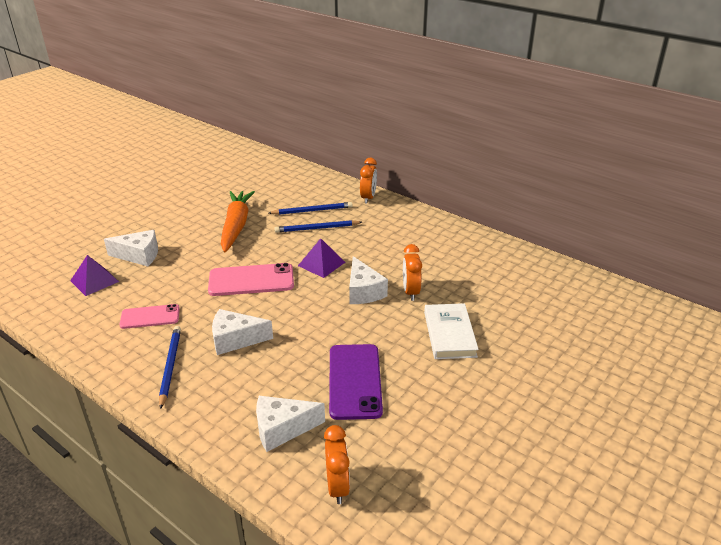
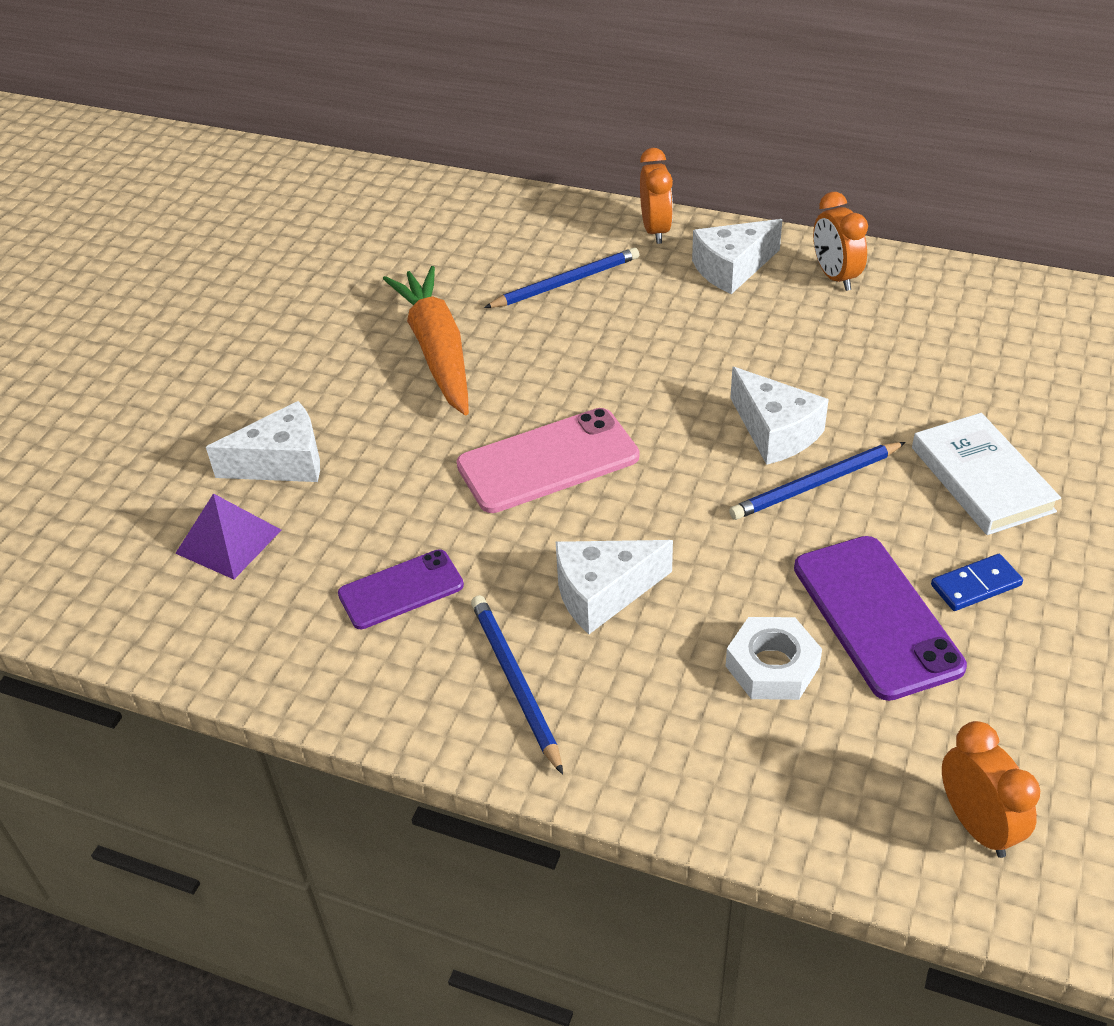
camera: 15 degrees left, 10 degrees up
pink phone [119,304,180,329] -> purple phone [338,549,464,629]
white cheese [256,396,325,452] -> white cheese moved to [692,219,783,294]
blue pencil [274,220,362,233] -> blue pencil moved to [729,442,906,520]
purple pyramid [298,238,345,278] -> none
orange clock [403,244,422,301] -> orange clock moved to [813,192,868,291]
none -> white nut [726,617,822,700]
none -> blue domino [931,554,1023,611]

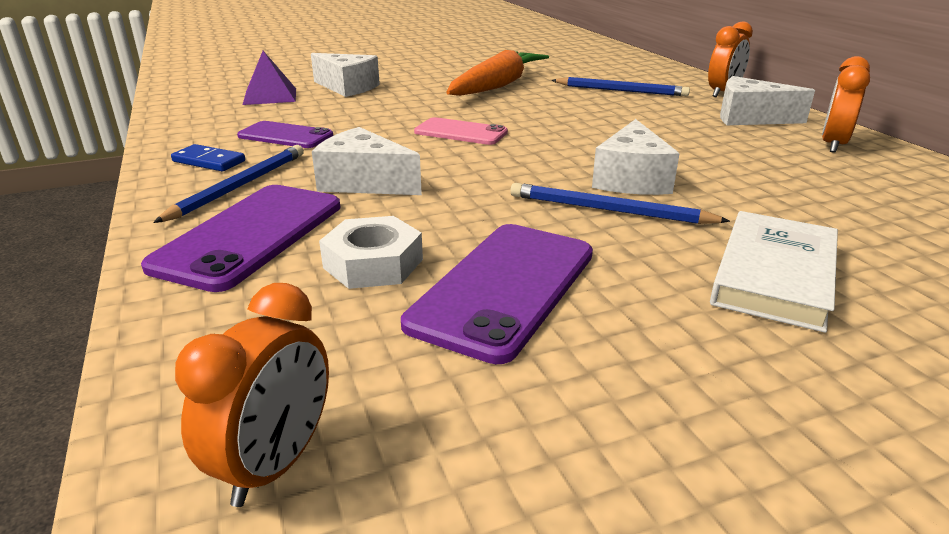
camera: 45 degrees right, 15 degrees down
pink phone [457,408,639,513] -> pink phone [414,117,508,145], size x0.63
blue domino [931,554,1023,611] -> blue domino moved to [171,144,245,171]
none -> purple phone [141,185,340,292]

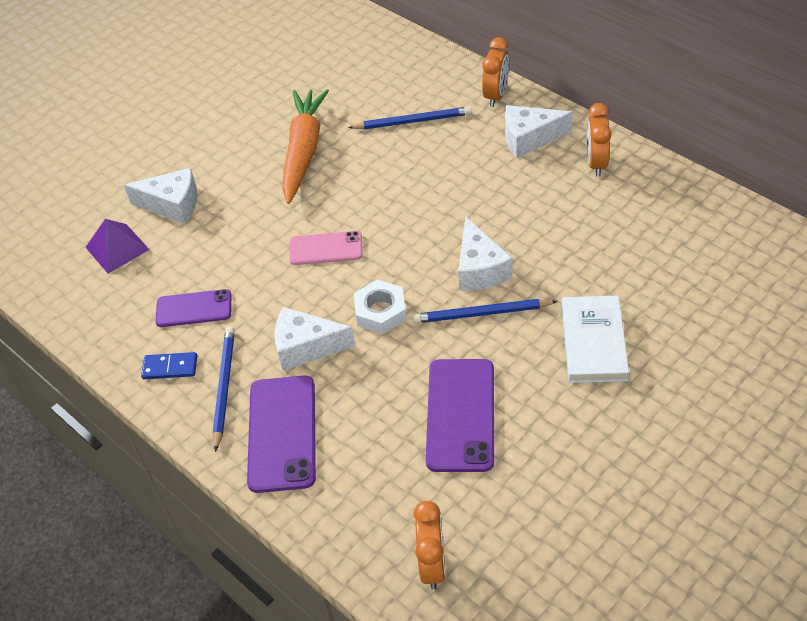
camera: 20 degrees left, 20 degrees up
white nut [319,216,423,289] -> white nut moved to [354,280,407,334]

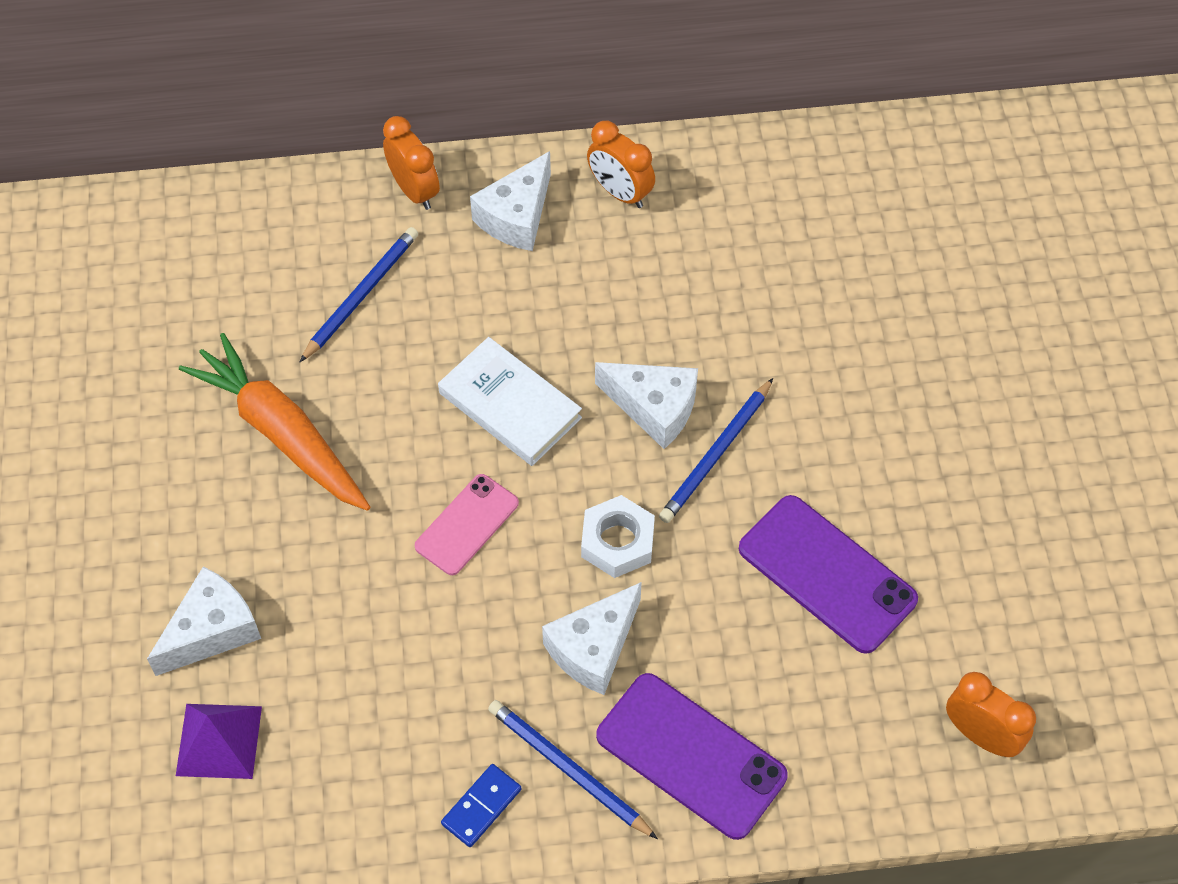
camera: 55 degrees left, 10 degrees up
purple phone [155,289,231,327] -> none
white book [562,295,629,383] -> white book moved to [438,337,582,466]

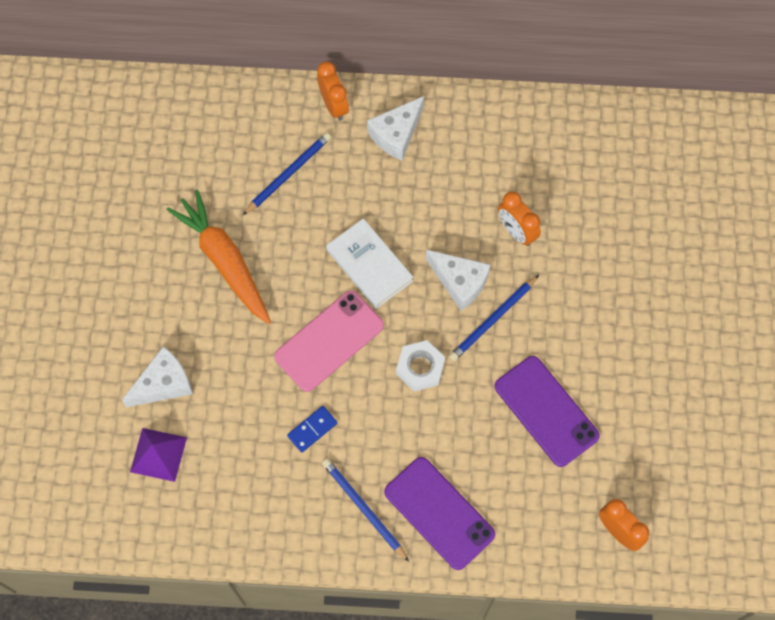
camera: 10 degrees right, 10 degrees up
pink phone [415,474,519,575] -> pink phone [274,290,384,392], size x1.59
blue domino [441,764,521,847] -> blue domino moved to [287,406,337,452]
white cheese [542,582,642,695] -> none
orange clock [587,121,655,208] -> orange clock moved to [498,191,541,246]

